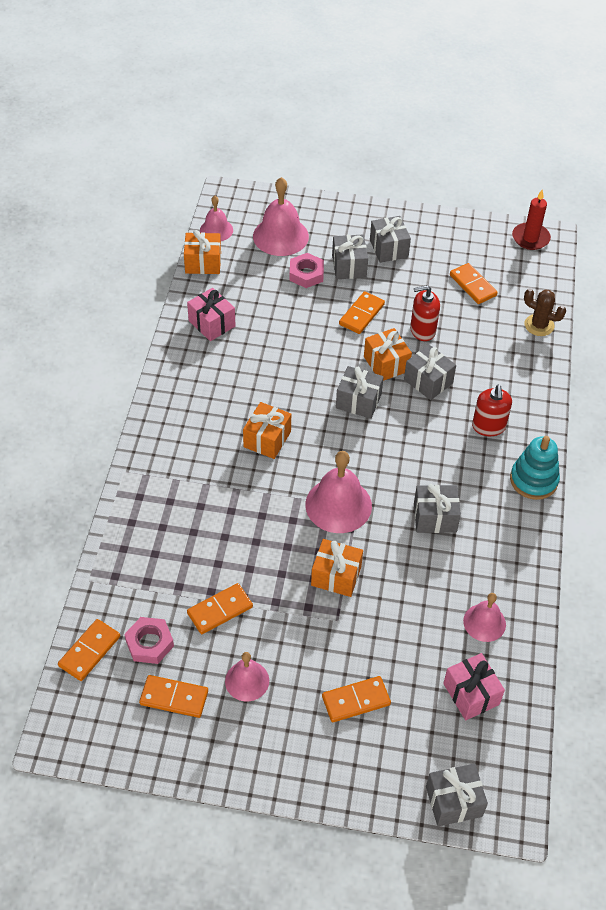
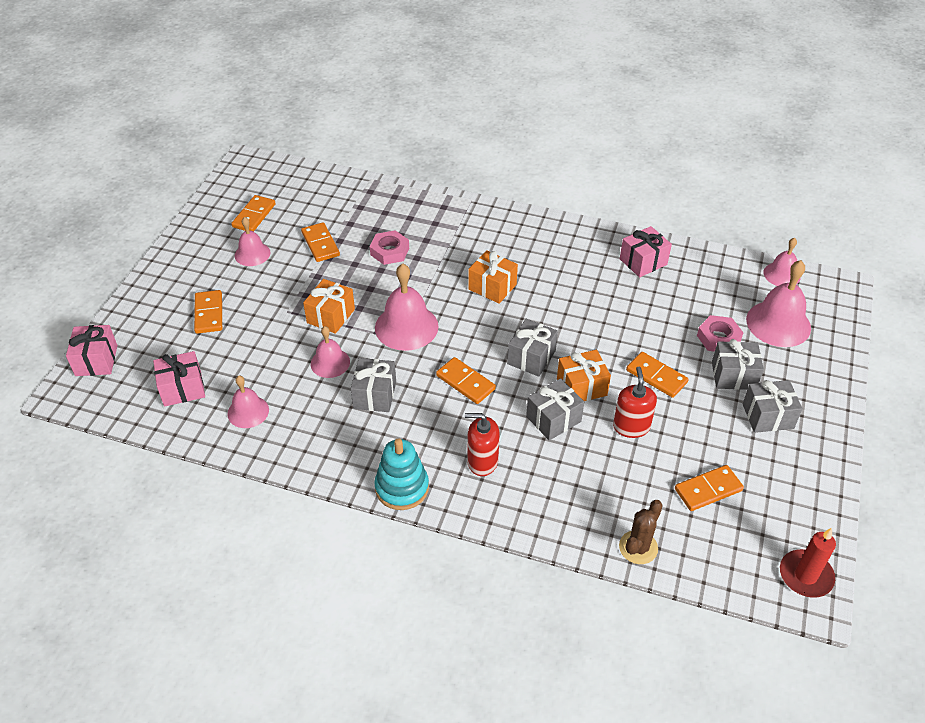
camera: 100 degrees right, 5 degrees down
orange domino [58,619,120,681] -> orange domino moved to [436,357,496,404]
pink nut [124,617,174,664] -> pink nut moved to [370,230,409,265]
orange gift [184,230,221,274] -> none
grey gift [426,764,488,826] -> pink gift [66,325,117,376]
none -> pink bell [311,326,350,378]

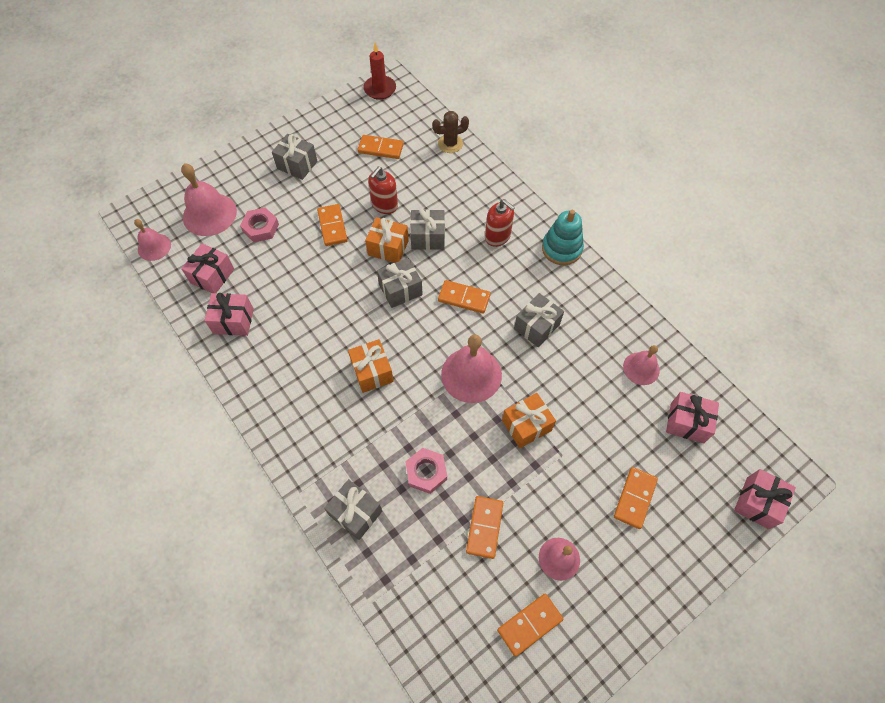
camera: 145 degrees left, 15 degrees up
pink bell [311,326,350,378] -> none
orange domino [436,357,496,404] -> orange domino turned 60 degrees counterclockwise [438,280,491,314]
grey gift [712,339,764,390] -> grey gift moved to [324,479,382,540]
none -> pink gift [181,243,234,293]

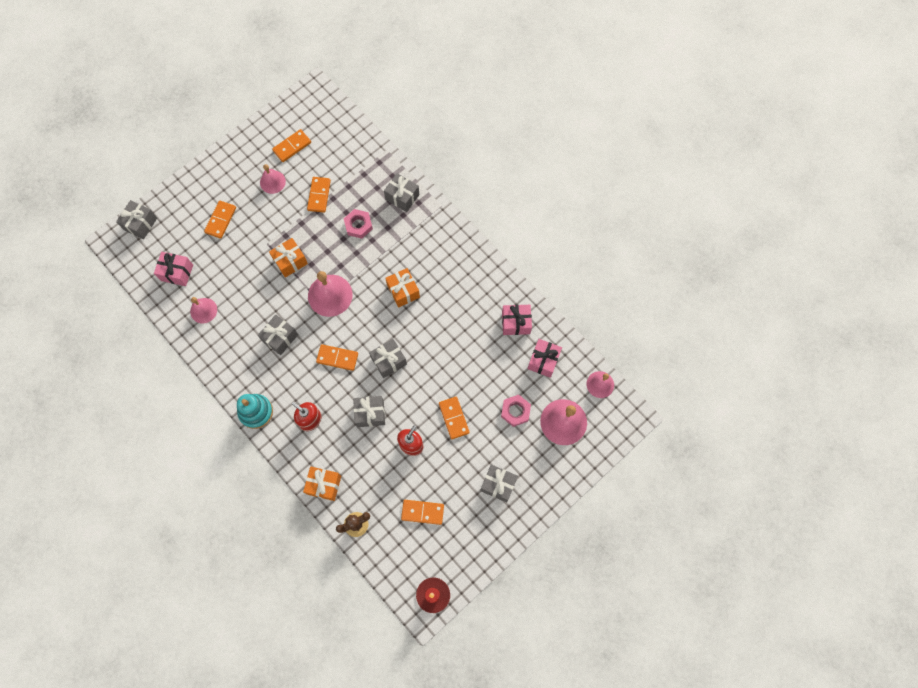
camera: 175 degrees right, 10 degrees up
orange gift [365,217,409,263] -> orange gift moved to [303,466,341,501]
pink gift [734,469,796,529] -> grey gift [116,200,157,240]

